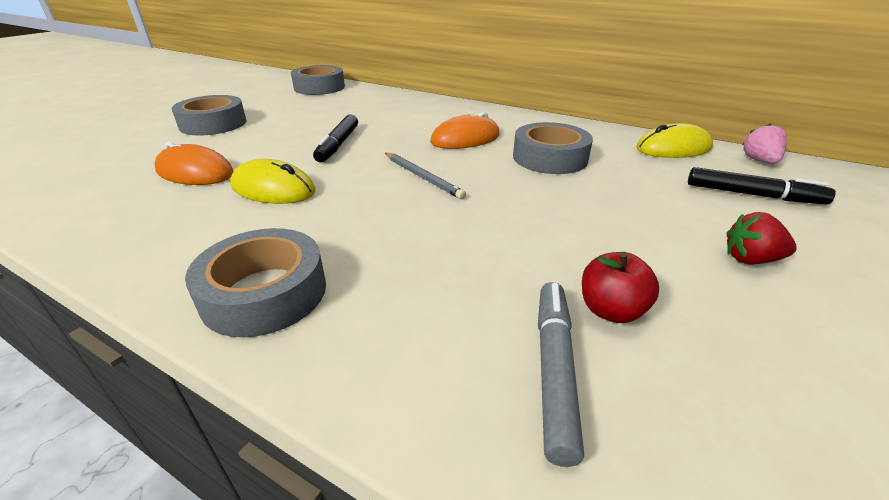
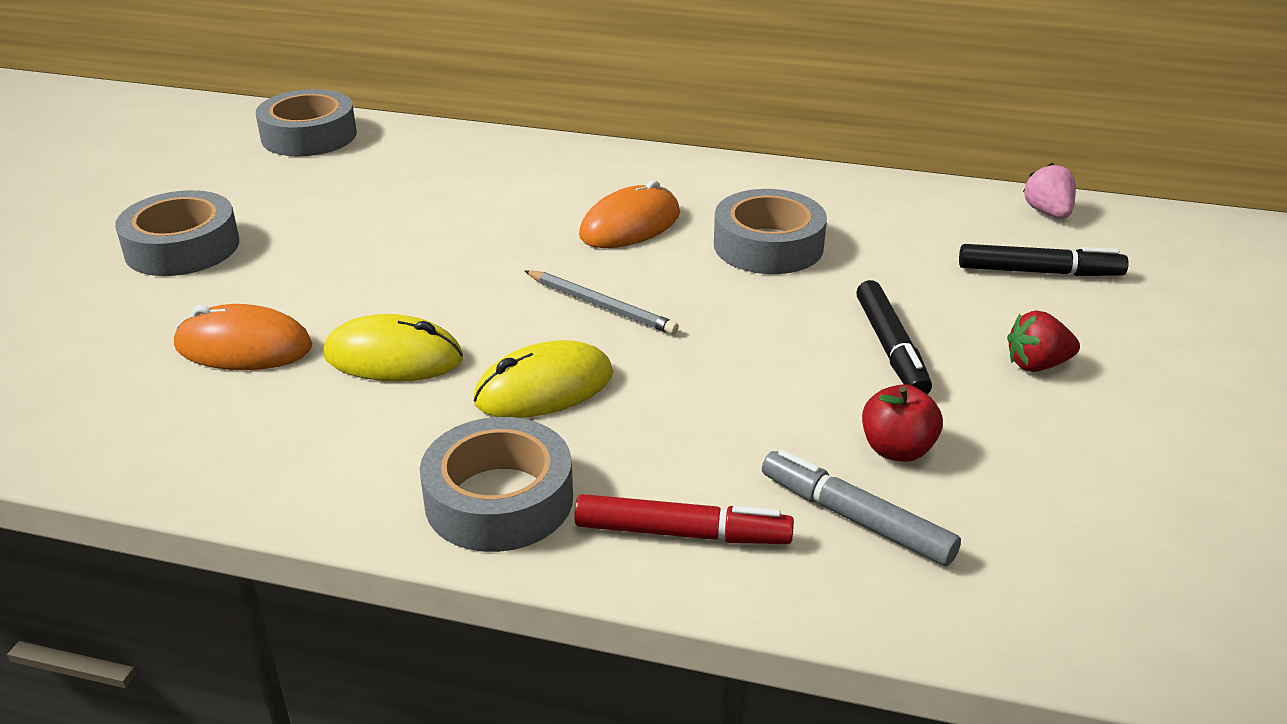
camera: 15 degrees left, 0 degrees up
black marker [313,114,358,162] -> black marker moved to [856,280,932,394]
grey marker [538,282,584,467] -> grey marker turned 45 degrees counterclockwise [762,450,961,566]
yellow mouse [636,123,713,158] -> yellow mouse moved to [473,340,613,418]
none -> red marker [574,494,794,544]

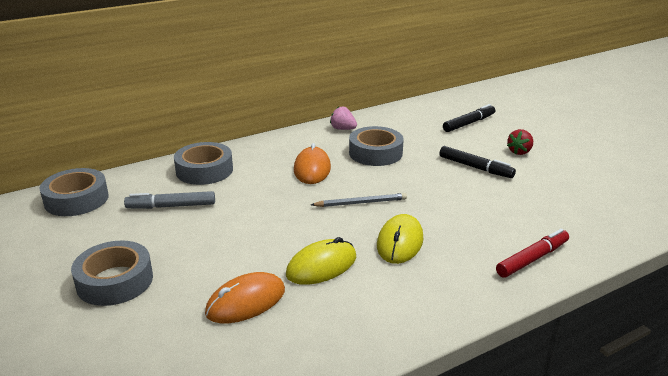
camera: 45 degrees left, 5 degrees down
grey tape [420,417,573,552] -> grey tape moved to [174,142,233,185]
grey marker [762,450,961,566] -> grey marker moved to [124,191,215,209]
red apple [862,384,943,462] -> none
pink strawberry [1023,163,1076,219] -> pink strawberry moved to [330,107,357,130]

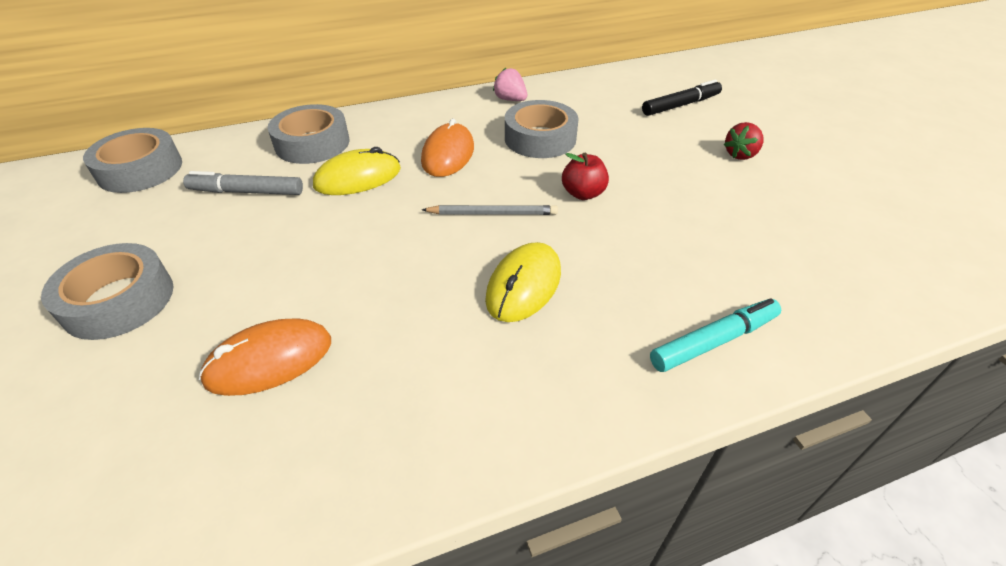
camera: 10 degrees right, 15 degrees up
yellow mouse [286,237,356,285] -> yellow mouse moved to [313,147,401,195]
black marker [439,146,516,178] -> none
red marker [496,229,569,278] -> turquoise marker [650,299,781,372]
none -> red apple [562,152,609,200]

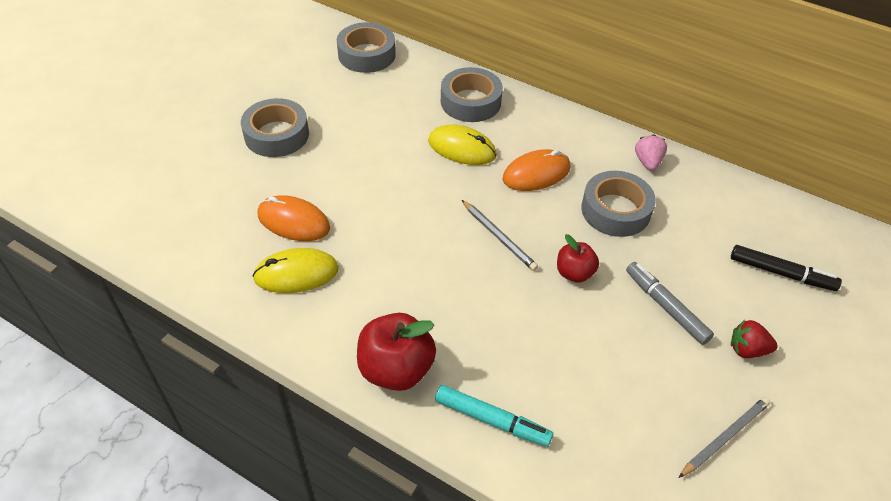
camera: 50 degrees right, 5 degrees up
grey marker [183,171,303,195] -> grey marker moved to [626,262,714,345]
yellow mouse [485,242,561,322] -> yellow mouse moved to [253,248,339,293]
none -> red apple [357,313,436,391]
none -> grey pencil [678,397,770,478]

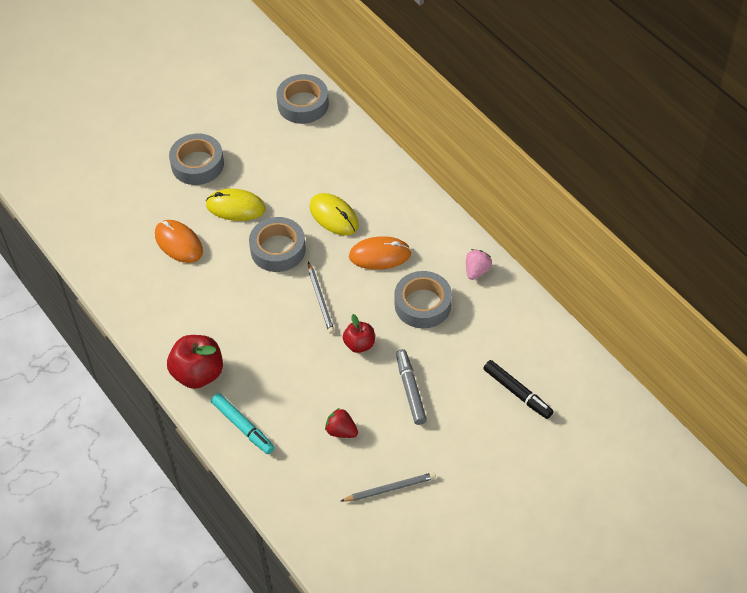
camera: 25 degrees right, 5 degrees up
yellow mouse [253,248,339,293] -> yellow mouse moved to [206,189,265,221]
grey tape [441,67,503,122] -> grey tape moved to [249,217,306,272]
red strawberry [731,320,778,358] -> red strawberry moved to [325,408,358,438]

